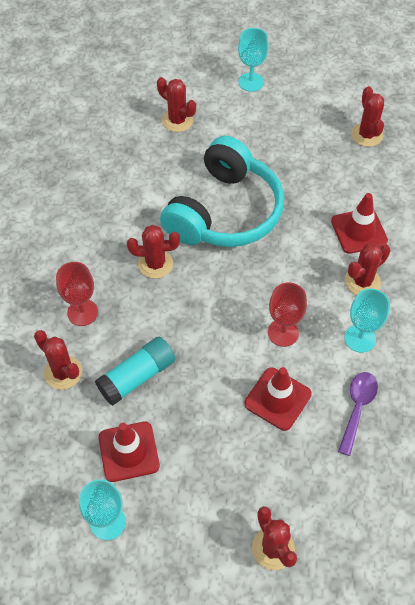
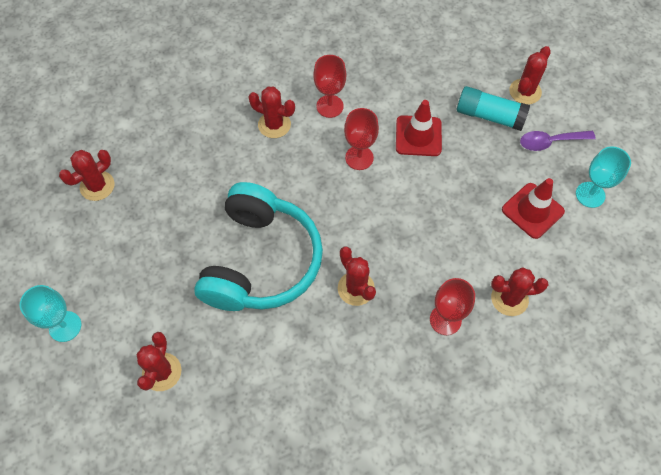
camera: 120 degrees left, 5 degrees up
red cactus [34,330,82,390] -> red cactus turned 75 degrees clockwise [491,267,549,316]
turquoise glue stick [95,337,176,406] -> turquoise glue stick moved to [457,86,530,131]
turquoise headphones [160,136,284,247] -> turquoise headphones turned 105 degrees clockwise [194,182,323,311]
red traffic cone [331,193,388,254] -> none
purple spoon [338,372,378,456] -> purple spoon moved to [520,131,596,151]
turquoise goblet [345,288,390,353] -> red goblet [313,55,346,118]

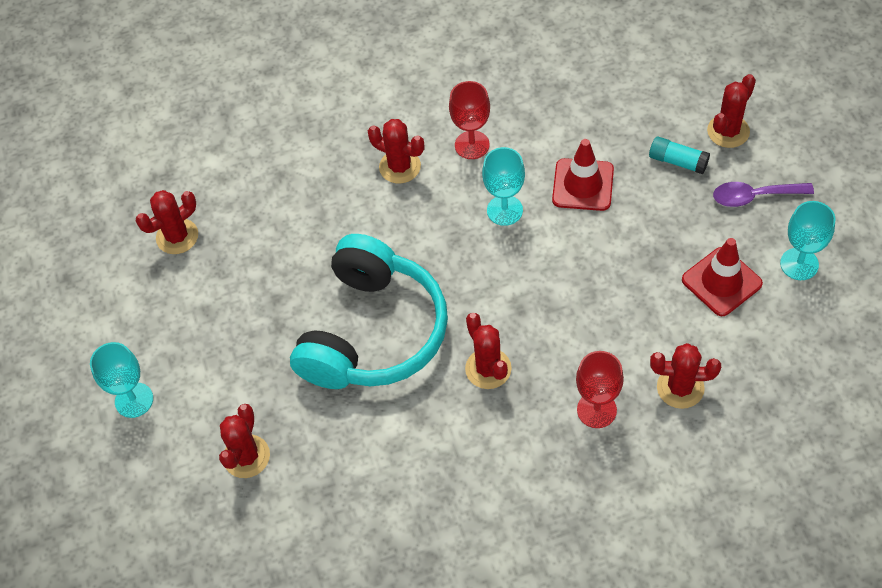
camera: 10 degrees right, 5 degrees down
red goblet [344,108,379,170] -> turquoise goblet [482,147,525,226]
turquoise glue stick [457,86,530,131] -> turquoise glue stick [649,136,710,174], size x0.65

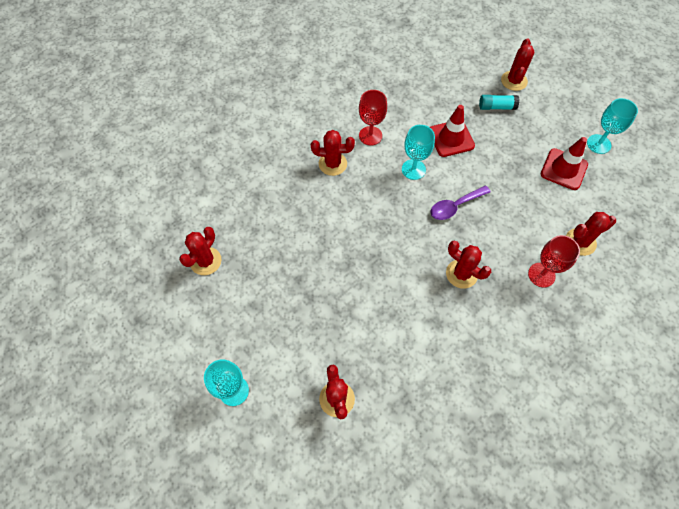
camera: 30 degrees left, 5 degrees up
turquoise headphones [290,234,448,389] -> none
purple spoon [713,182,814,207] -> purple spoon moved to [430,186,491,220]

